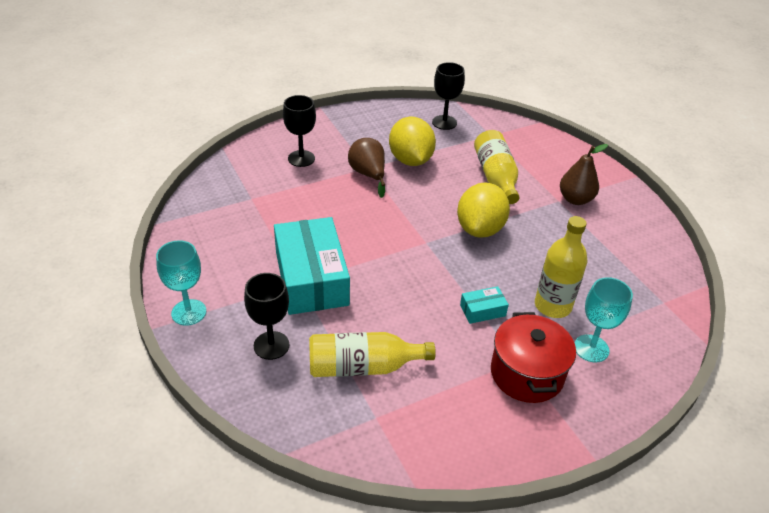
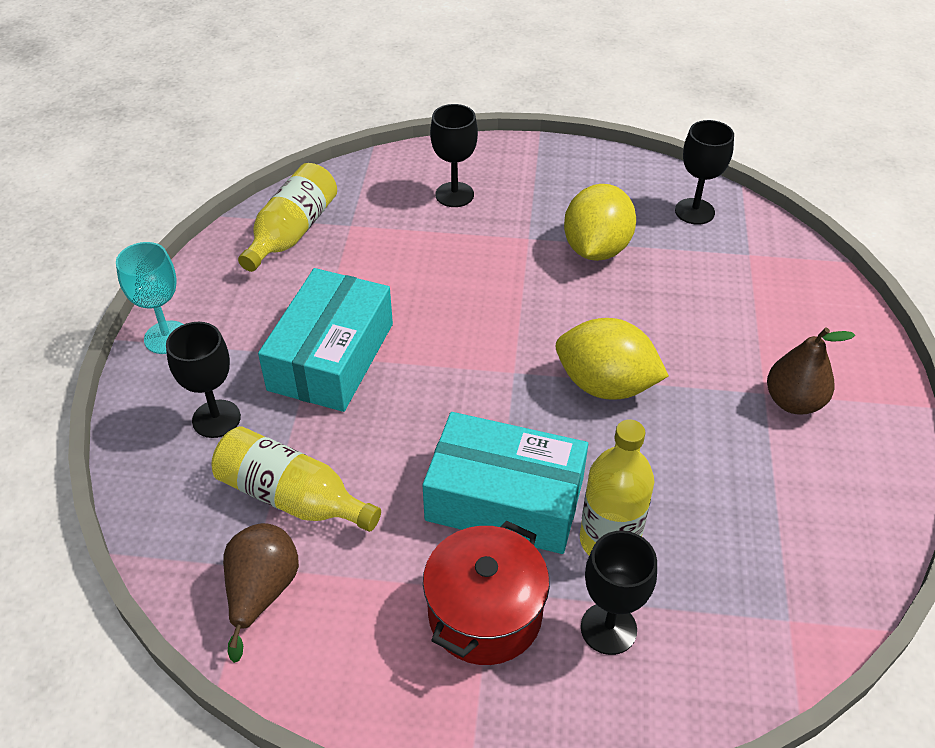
camera: 35 degrees right, 5 degrees up
brown pear [348,138,385,198] -> brown pear moved to [223,523,299,663]
yellow lemon [457,183,510,238] -> yellow lemon turned 60 degrees clockwise [556,318,669,400]
turquoise box [460,286,509,324] -> turquoise box [423,412,588,554], size x2.34
yellow bottle [474,130,520,204] -> yellow bottle moved to [238,163,337,272]
turquoise goblet [574,277,633,363] -> black goblet [581,531,657,655]

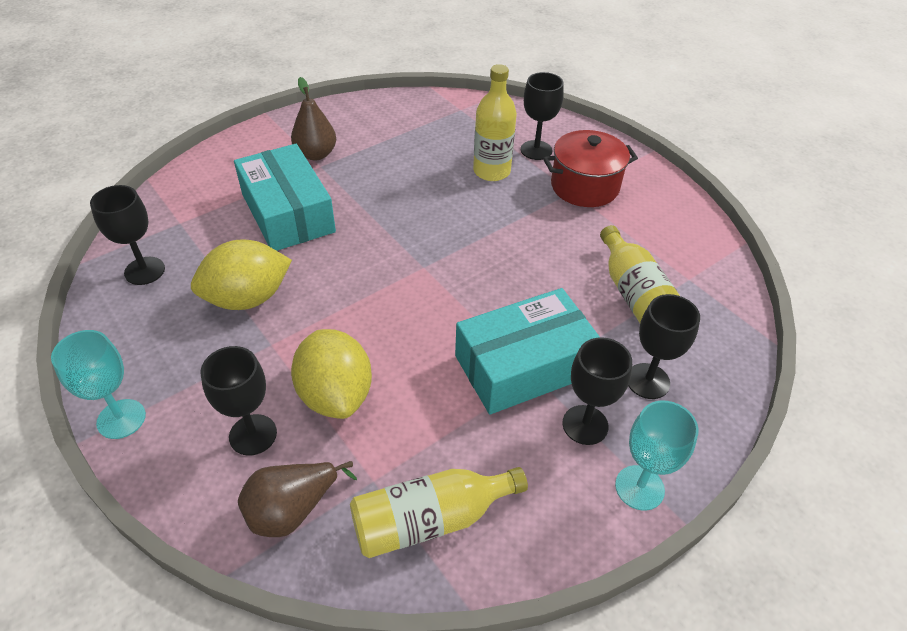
camera: 135 degrees left, 0 degrees up
brown pear [223,523,299,663] -> brown pear moved to [238,461,357,537]
turquoise box [423,412,588,554] -> turquoise box moved to [234,144,336,251]
yellow lemon [556,318,669,400] -> yellow lemon moved to [291,329,372,419]
none -> turquoise goblet [51,330,146,439]
none -> black goblet [563,337,632,445]

